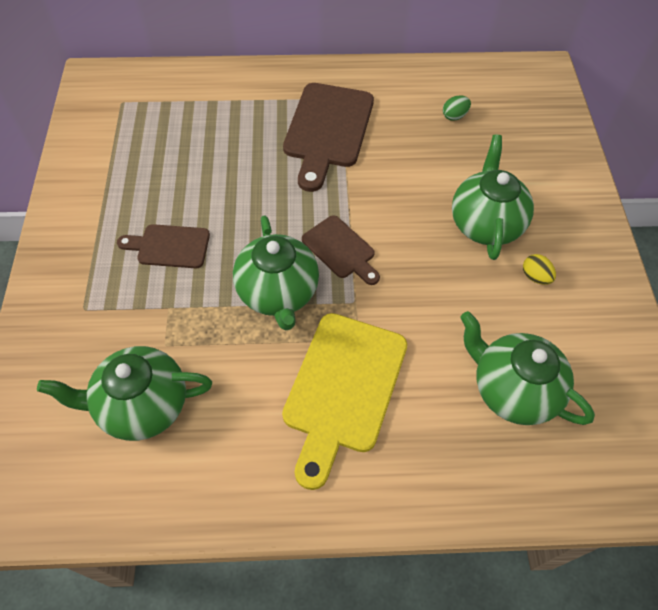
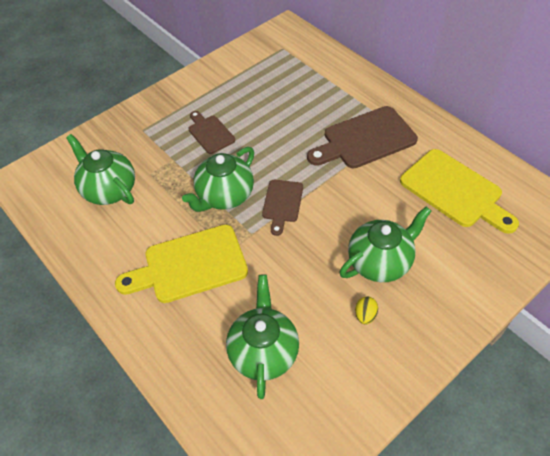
camera: 55 degrees right, 5 degrees down
green egg [443,95,471,121] -> yellow cutting board [400,149,519,234]

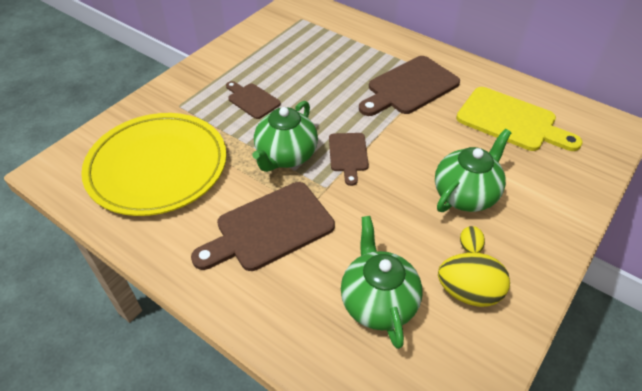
camera: 15 degrees left, 5 degrees down
green teapot [66,134,135,205] -> yellow plate [81,113,227,216]
yellow cutting board [115,225,248,303] -> brown cutting board [191,182,335,271]
none -> yellow egg [438,253,510,307]

